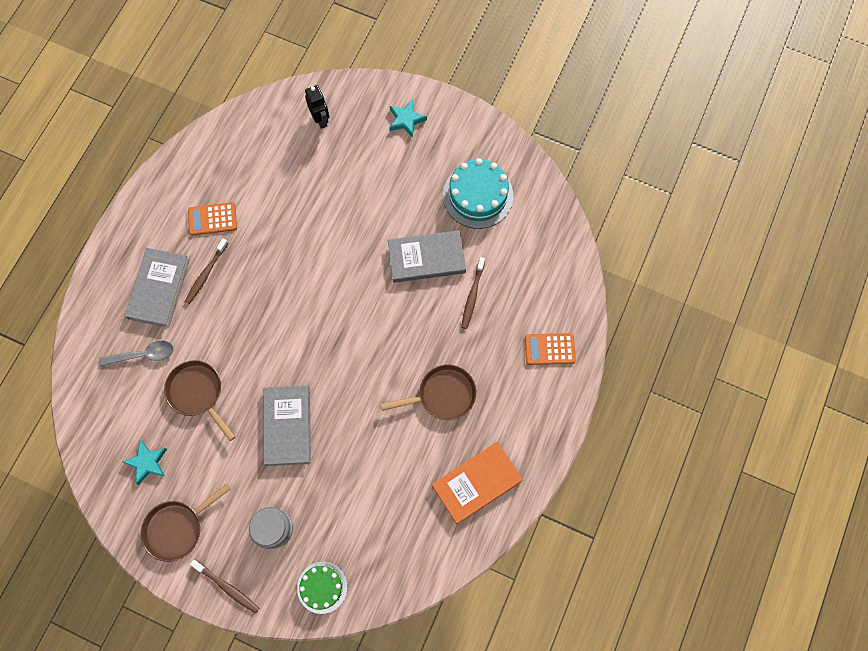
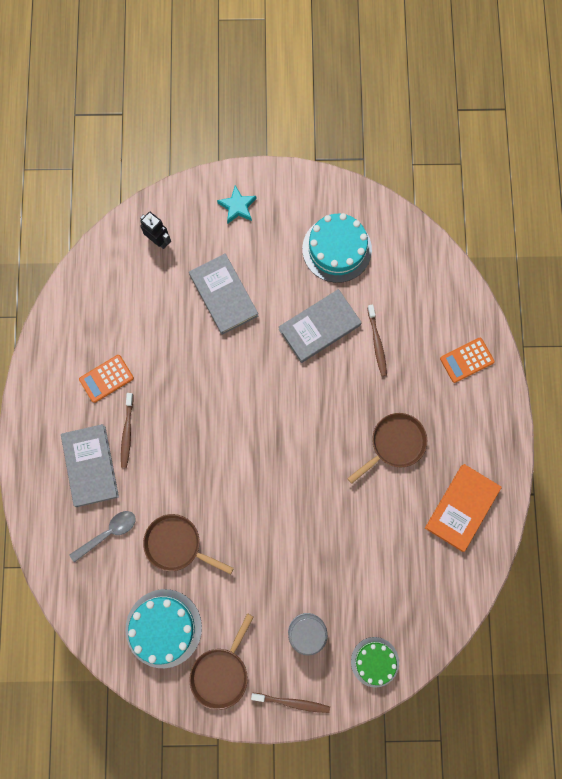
camera: 25 degrees left, 5 degrees up
turquoise star [123,440,167,485] -> turquoise cake [125,589,202,668]
grey book [263,385,311,466] -> grey book moved to [189,253,258,335]

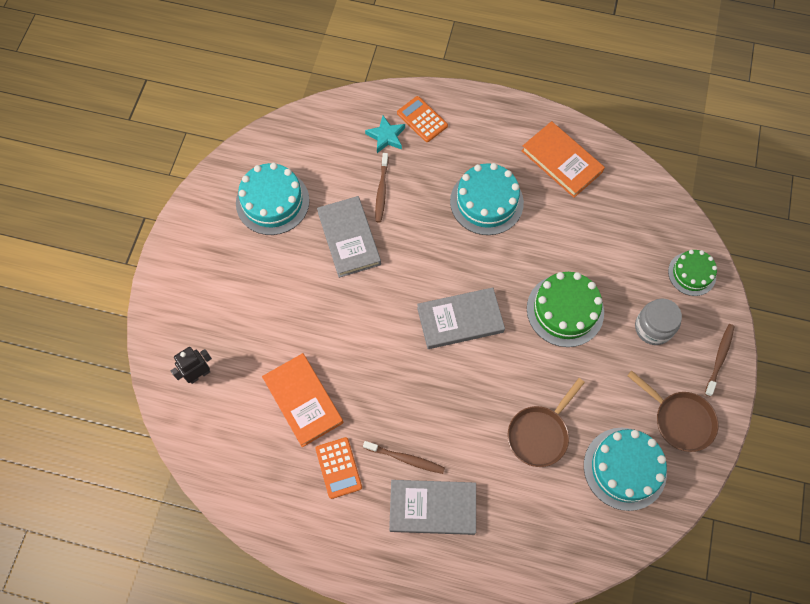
camera: 75 degrees left, 10 degrees down
grey spoon [69,511,136,563] -> none
grey book [189,253,258,335] -> grey book moved to [417,287,505,349]
turquoise star [217,185,257,223] -> turquoise star moved to [365,116,405,153]
brown pan [347,413,427,484] -> turquoise cake [450,163,524,235]
brown toothbrush [367,304,387,376] -> brown toothbrush turned 90 degrees clockwise [375,153,388,222]
orange calculator [440,338,495,383] -> orange calculator turned 150 degrees clockwise [397,96,448,142]
none -> orange book [262,353,343,447]
none -> green cake [527,272,604,347]

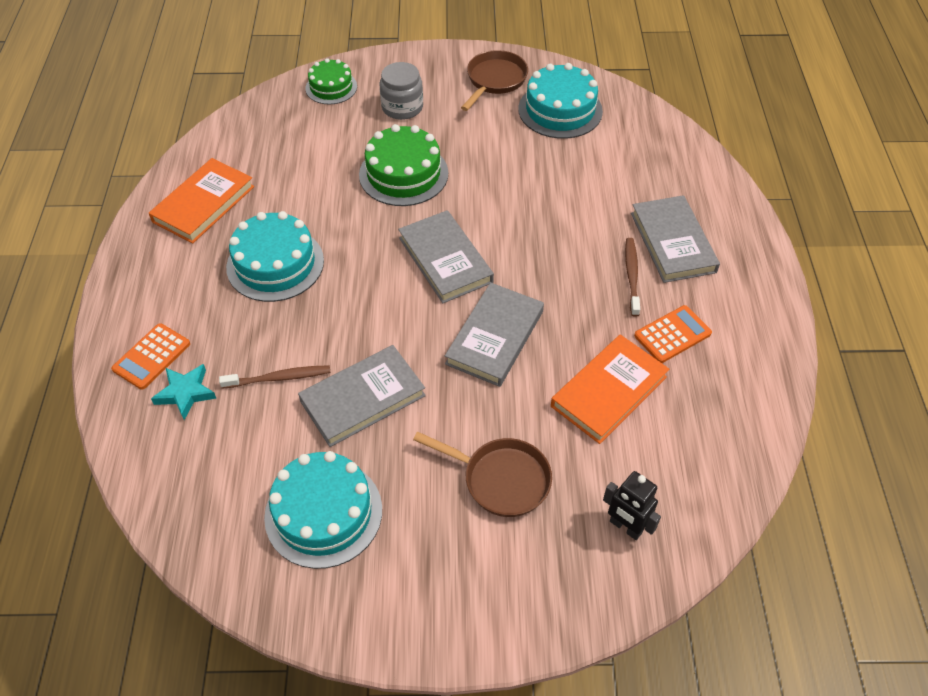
camera: 105 degrees left, 15 degrees down
brown pan [508,378,585,467] -> brown pan moved to [413,432,552,517]
brown toothbrush [705,324,735,396] -> none
none -> grey book [445,283,544,387]

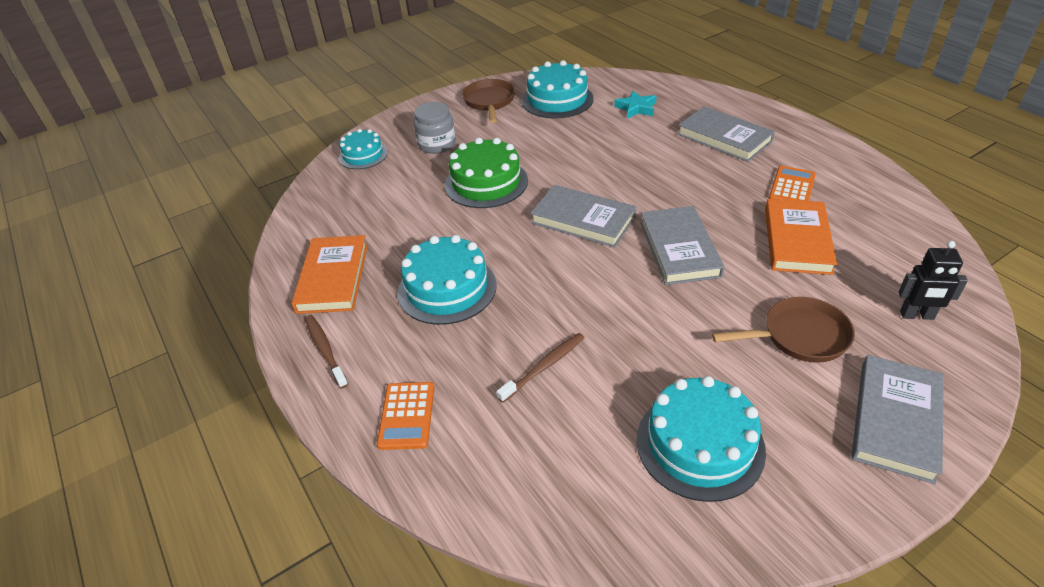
camera: 30 degrees left, 10 degrees down
turquoise star [151,364,216,420] -> turquoise star moved to [614,91,657,119]
grey book [298,345,426,447] -> grey book moved to [851,355,944,484]
green cake [306,58,357,104] -> turquoise cake [339,129,388,169]
brown toothbrush [625,238,640,317] -> brown toothbrush moved to [305,315,348,389]

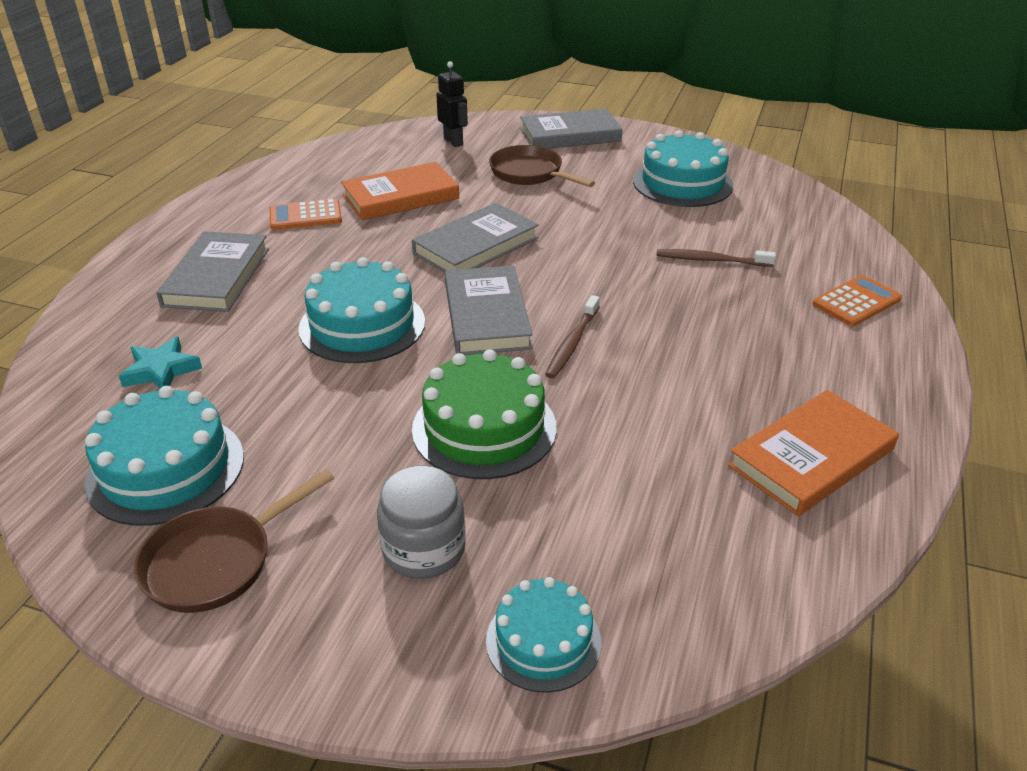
camera: 130 degrees left, 5 degrees down
brown toothbrush [305,315,348,389] -> brown toothbrush moved to [545,295,600,378]
turquoise cake [398,235,497,325] -> turquoise cake moved to [299,257,425,363]

